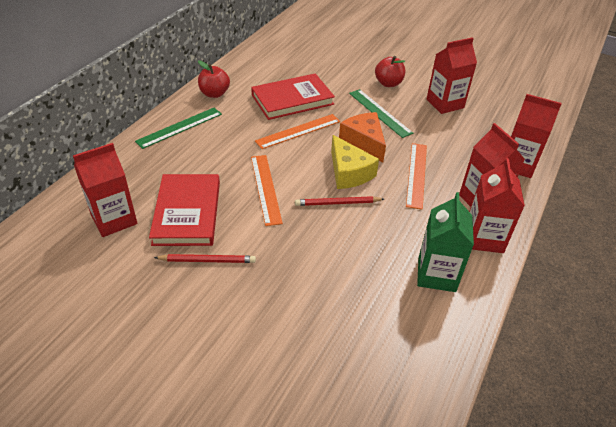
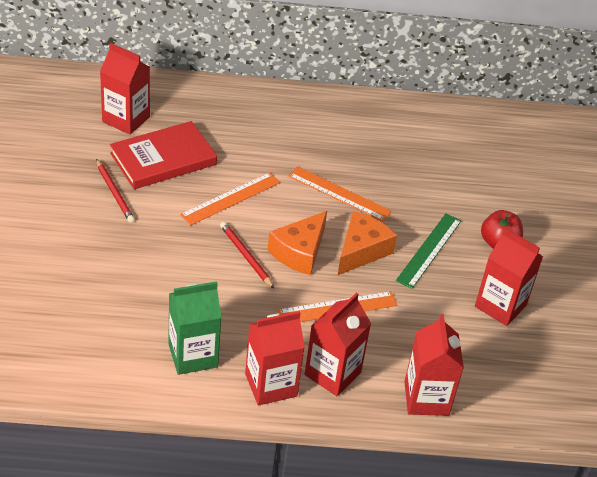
camera: 60 degrees right, 0 degrees up
green ruler [135,108,222,149] -> none
red apple [198,60,230,98] -> none
red book [251,73,335,120] -> none
yellow cheese [331,135,379,189] -> orange cheese [268,211,327,275]

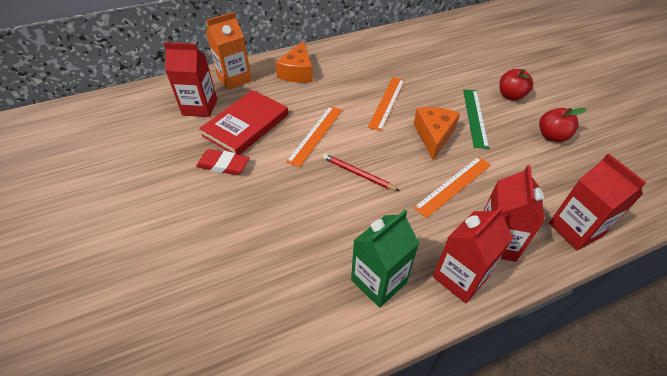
camera: 20 degrees left, 5 degrees up
red pencil [96,159,135,223] -> red eraser [196,149,249,175]
orange cheese [268,211,327,275] -> orange cheese moved to [275,41,313,83]
orange ruler [288,166,392,221] -> orange ruler turned 75 degrees counterclockwise [368,77,405,131]
red carton [475,228,543,326] -> red apple [539,108,587,142]
none -> orange carton [206,12,252,90]

